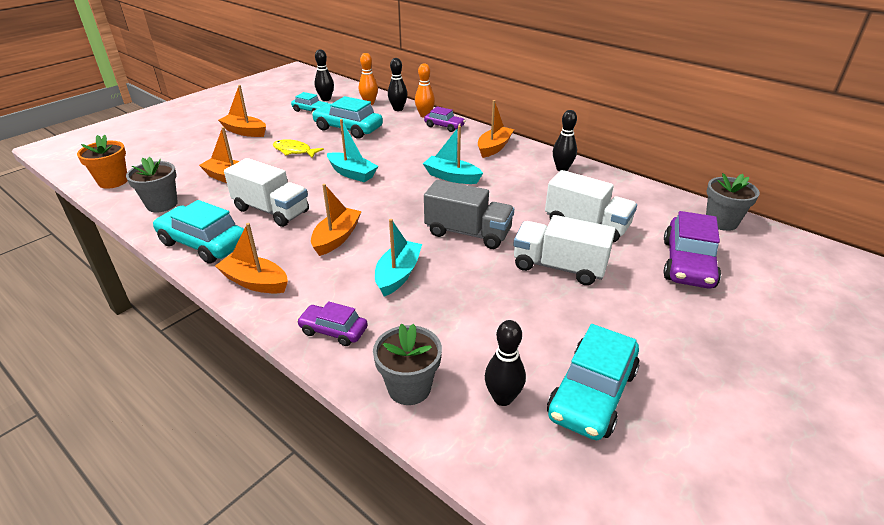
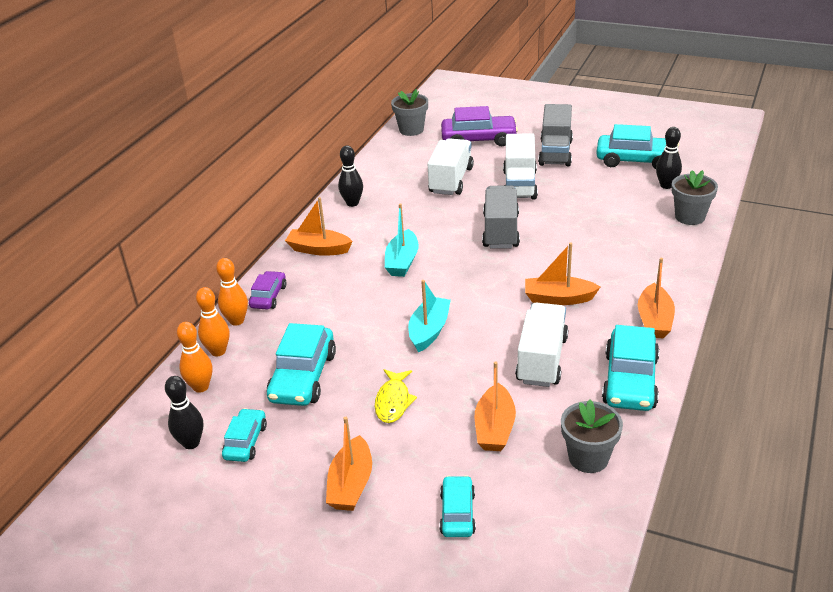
camera: 105 degrees left, 0 degrees up
orange flower pot [77,135,128,189] -> none
purple car [297,301,368,346] -> none
turquoise boat [375,219,422,297] -> none
black bowling pin [388,58,407,111] -> orange bowling pin [196,287,229,356]
none -> turquoise car [439,475,476,537]
none -> grey truck [538,104,573,166]

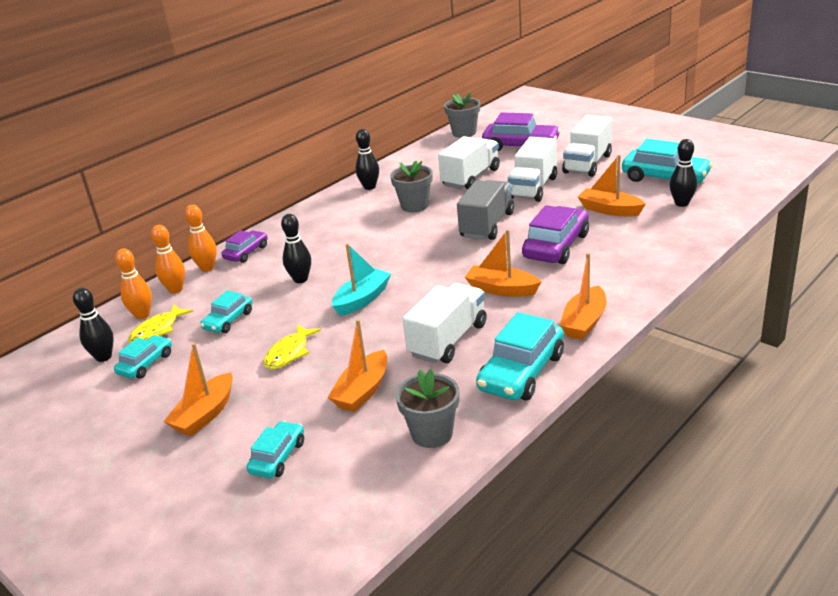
camera: 20 degrees right, 5 degrees down
turquoise car [266,323,336,406] -> turquoise car [200,290,252,333], size x0.58
orange boat [285,197,353,256] -> orange boat moved to [578,155,646,217]
turquoise boat [385,203,419,277] -> none
grey truck [538,104,573,166] -> white truck [562,115,612,177]
grey flower pot [671,170,718,225] -> grey flower pot moved to [390,161,433,212]
none -> yellow fish [128,304,193,343]
none -> black bowling pin [281,214,311,283]
none -> purple car [522,205,589,264]

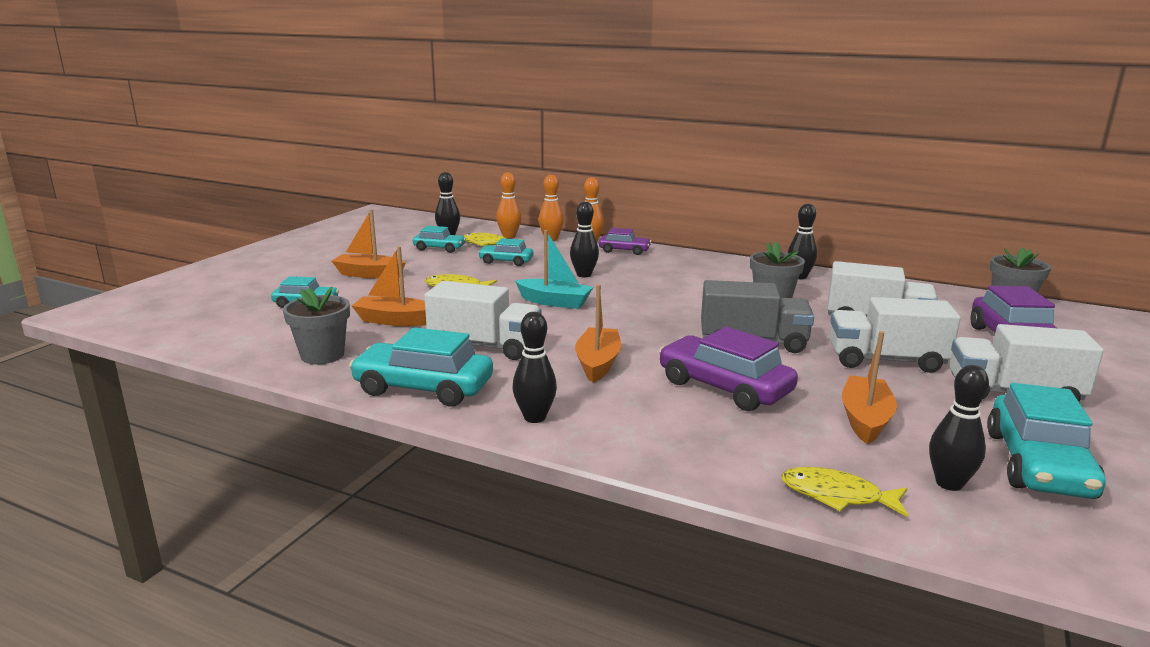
camera: 70 degrees right, 10 degrees down
purple car [522,205,589,264] -> purple car turned 150 degrees counterclockwise [659,327,798,411]
orange boat [560,253,606,340] -> black bowling pin [512,312,557,423]
none -> yellow fish [781,467,908,517]

